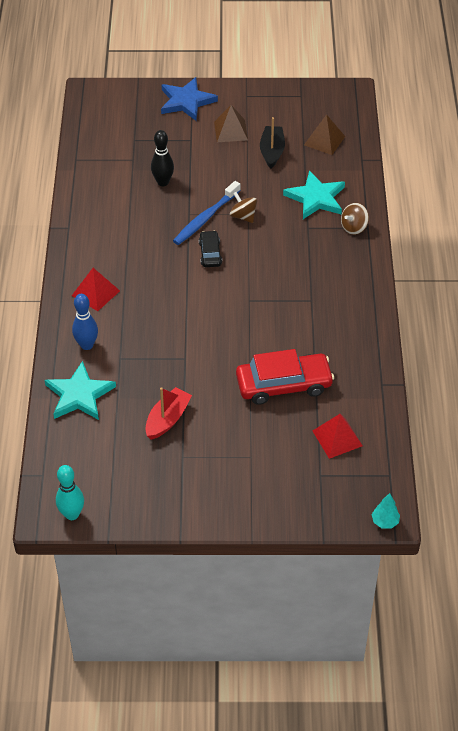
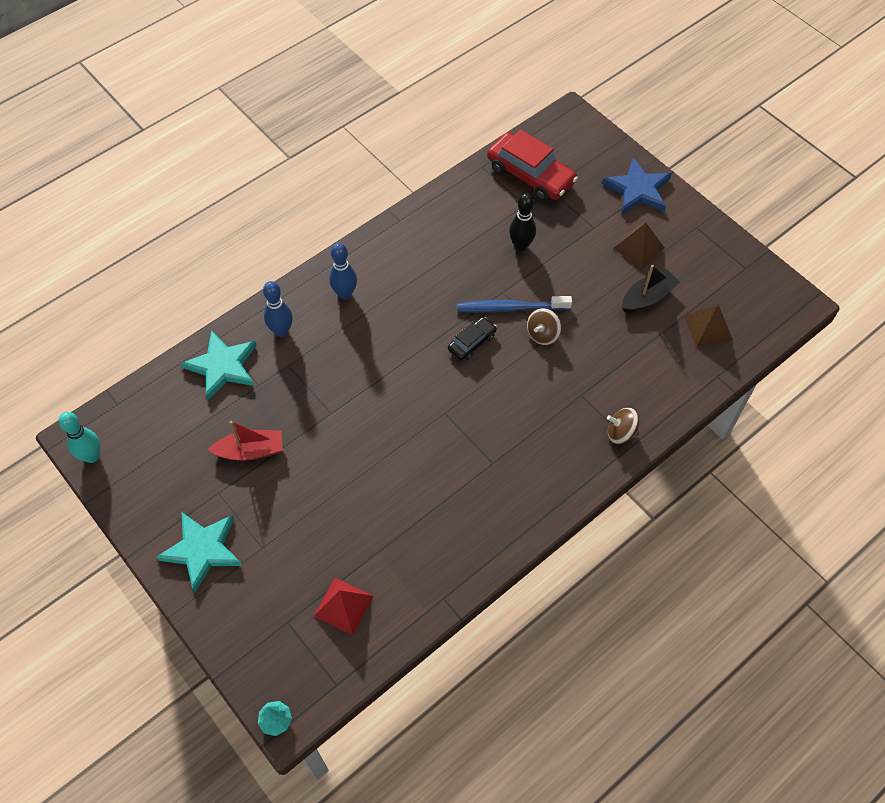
camera: 50 degrees right, 10 degrees up
red pyramid [72,268,120,311] -> blue bowling pin [329,243,357,300]
brown spinning top [230,192,257,223] -> brown spinning top turned 150 degrees counterclockwise [527,308,561,345]
red car [236,349,334,405] -> red car moved to [487,129,578,201]
turquoise star [283,170,345,219] -> turquoise star moved to [156,512,242,593]

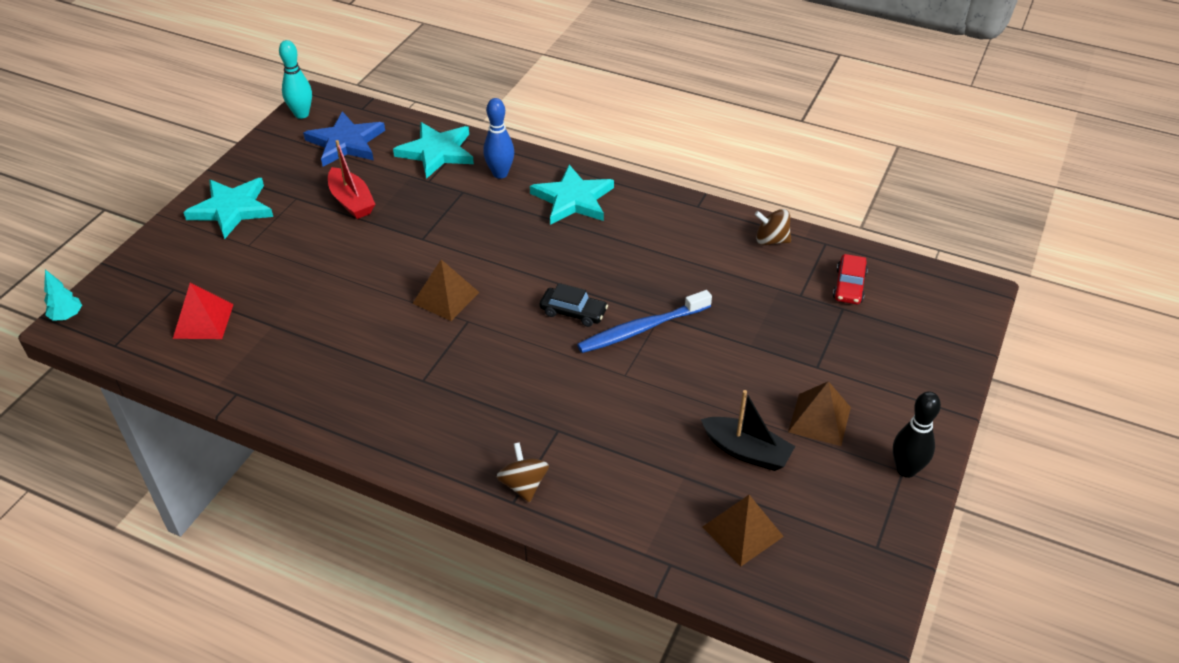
camera: 65 degrees right, 15 degrees down
blue bowling pin [329,243,357,300] -> turquoise star [530,165,614,225]
blue toothbrush [457,296,572,313] -> blue toothbrush turned 90 degrees counterclockwise [577,290,712,353]
red car [487,129,578,201] -> red car [833,254,868,304], size x0.53
black bowling pin [509,193,536,251] -> black bowling pin moved to [893,391,941,478]
brown spinning top [527,308,561,345] -> brown spinning top moved to [755,209,791,245]
blue star [602,157,671,214] -> blue star moved to [303,111,385,166]
none -> brown pyramid [412,259,479,321]

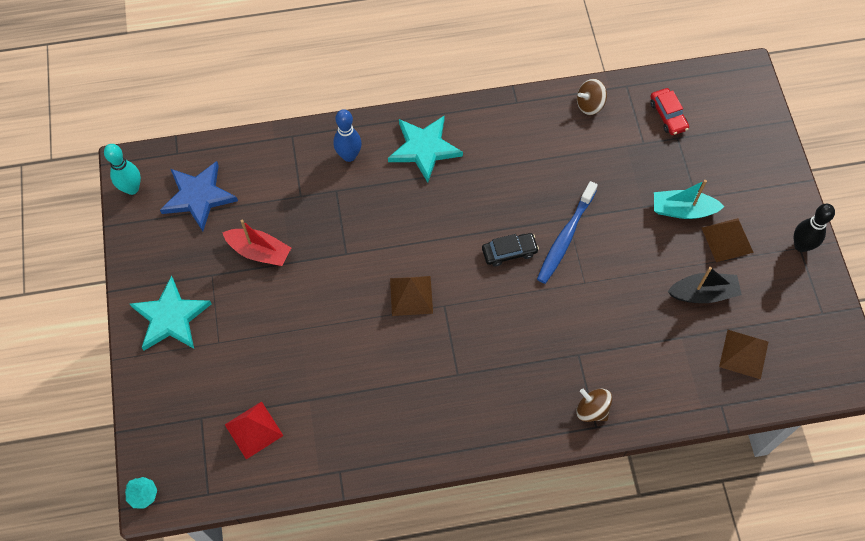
camera: 35 degrees left, 20 degrees up
turquoise star [393,122,474,179] -> none
none -> turquoise boat [654,180,725,219]

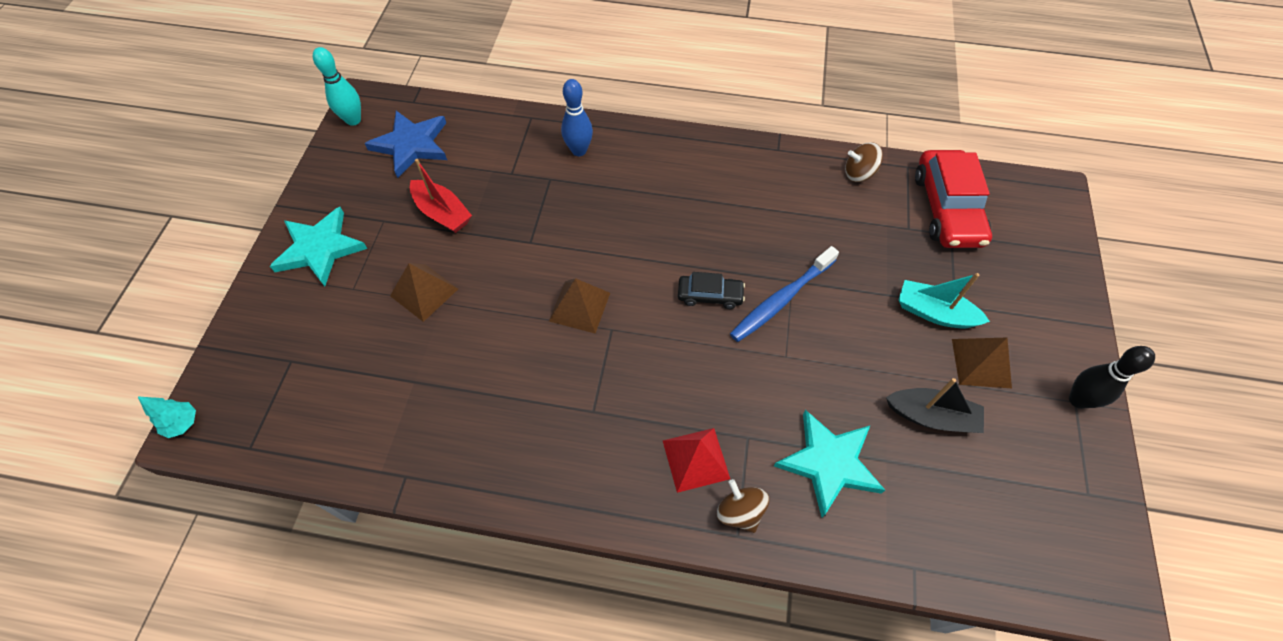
camera: 20 degrees right, 5 degrees down
red pyramid [225,401,284,460] -> red pyramid moved to [663,428,730,493]
turquoise star [388,116,463,183] -> turquoise star moved to [774,410,885,518]
red car [650,88,689,135] -> red car [915,150,992,248], size x1.90
brown pyramid [719,330,768,379] -> brown pyramid moved to [390,263,458,322]

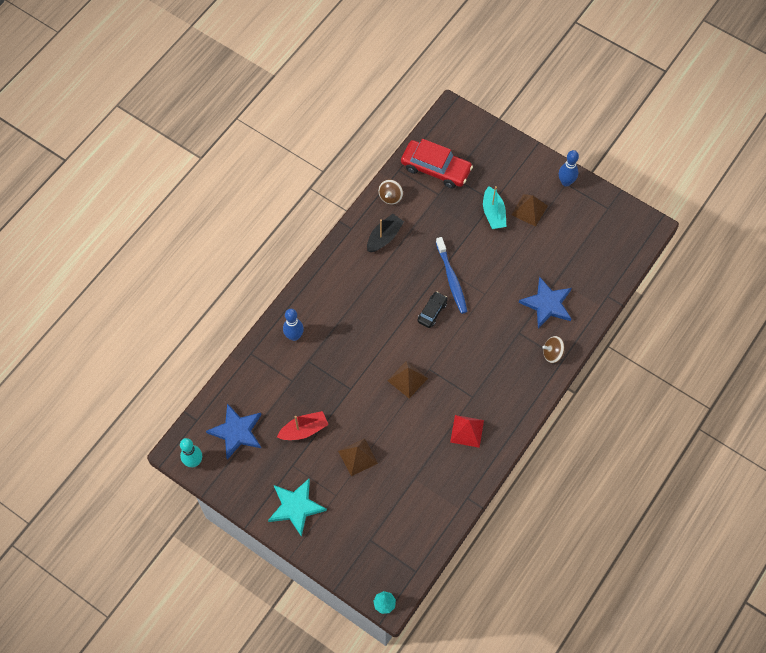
camera: 65 degrees left, 5 degrees up
red pyramid [663,428,730,493] -> red pyramid moved to [450,415,484,448]
turquoise star [774,410,885,518] -> blue star [519,277,572,328]
black boat [886,378,984,433] -> black boat moved to [367,214,404,252]
turquoise boat [898,273,990,329] -> turquoise boat turned 60 degrees counterclockwise [483,186,506,229]
black bowling pin [1069,346,1155,409] -> blue bowling pin [559,150,579,187]

